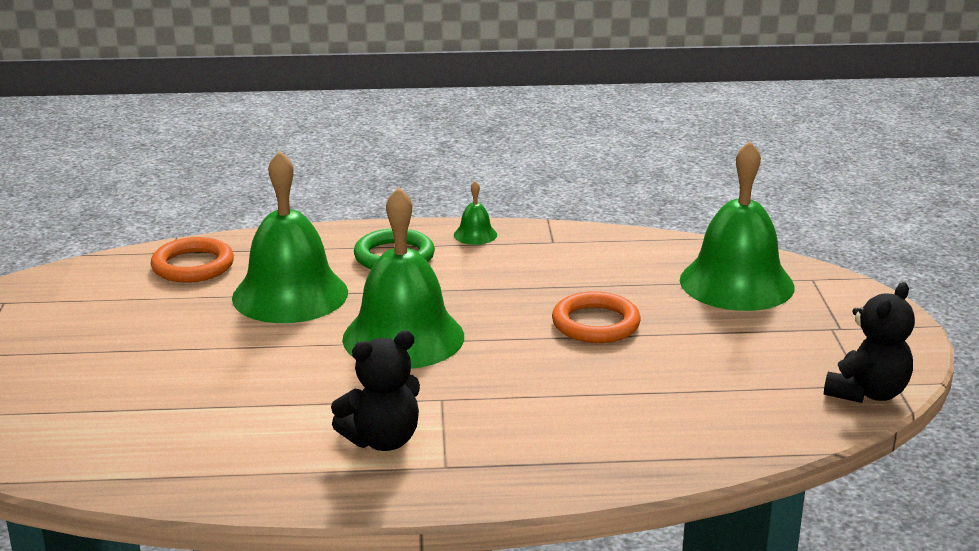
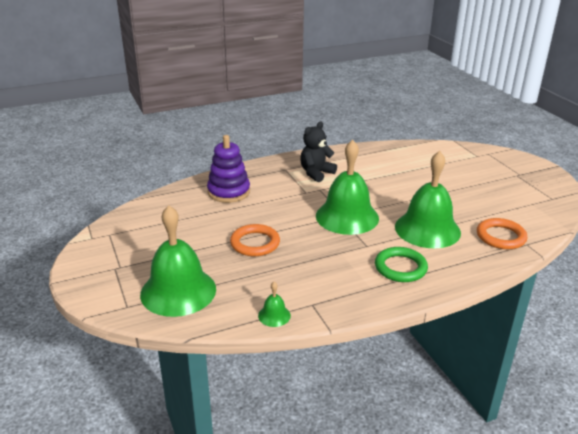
camera: 160 degrees right, 5 degrees up
green bell [454,181,497,245] -> green bell moved to [258,282,291,327]
black teddy bear [824,282,915,403] -> none
none -> purple stacking toy [207,135,250,203]

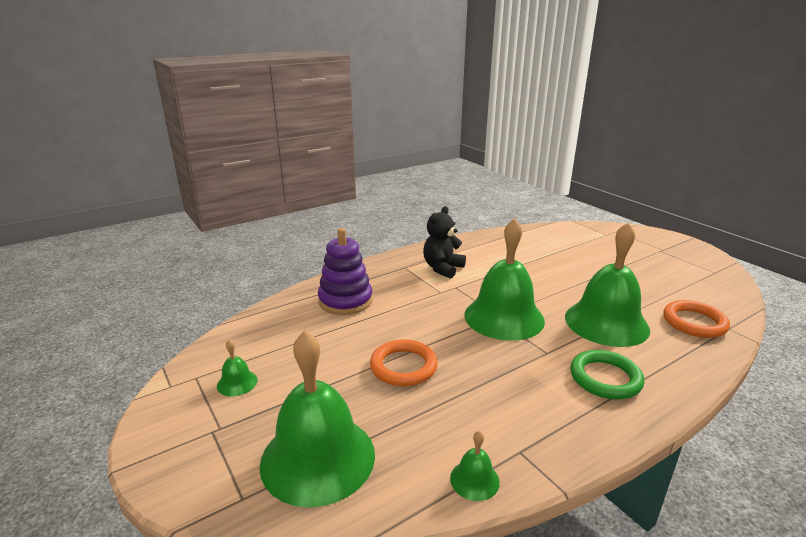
camera: 10 degrees left, 5 degrees down
none -> green bell [217,340,258,396]

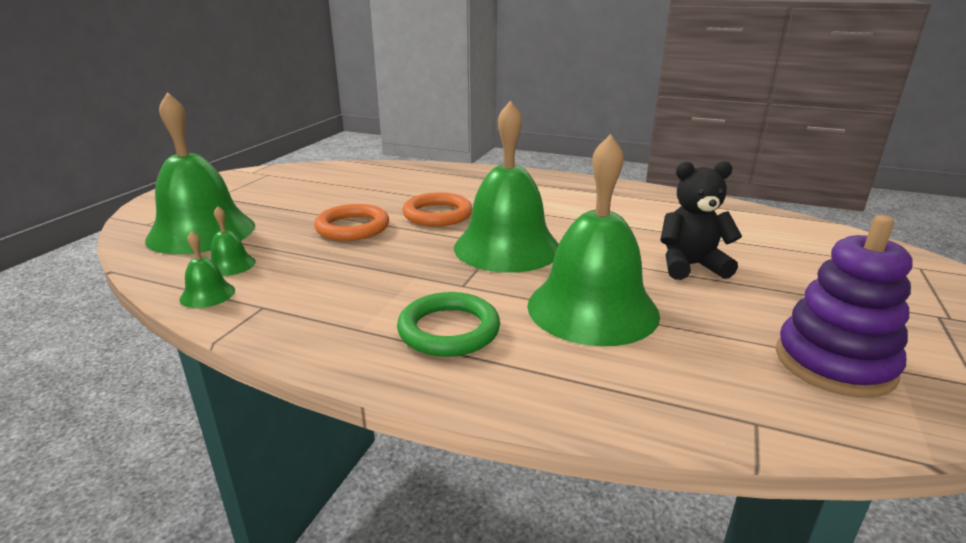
camera: 55 degrees right, 0 degrees up
green bell [217,340,258,396] -> green bell moved to [210,206,256,276]
purple stacking toy [318,228,373,315] -> purple stacking toy moved to [776,215,913,398]
black teddy bear [423,206,466,279] -> black teddy bear moved to [660,161,742,280]
orange ring [663,300,730,338] -> orange ring moved to [403,192,473,226]

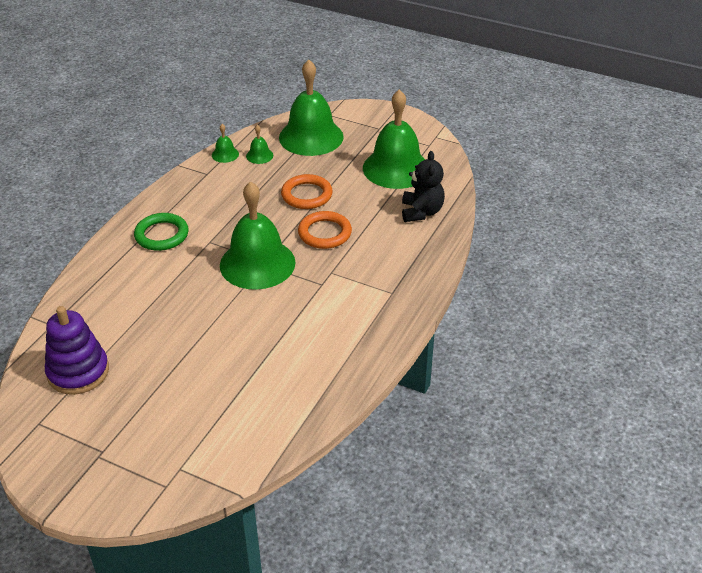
camera: 95 degrees right, 15 degrees up
green bell [527,134,660,346] -> green bell moved to [363,89,425,189]
black teddy bear [660,161,742,280] -> black teddy bear moved to [402,151,445,222]

